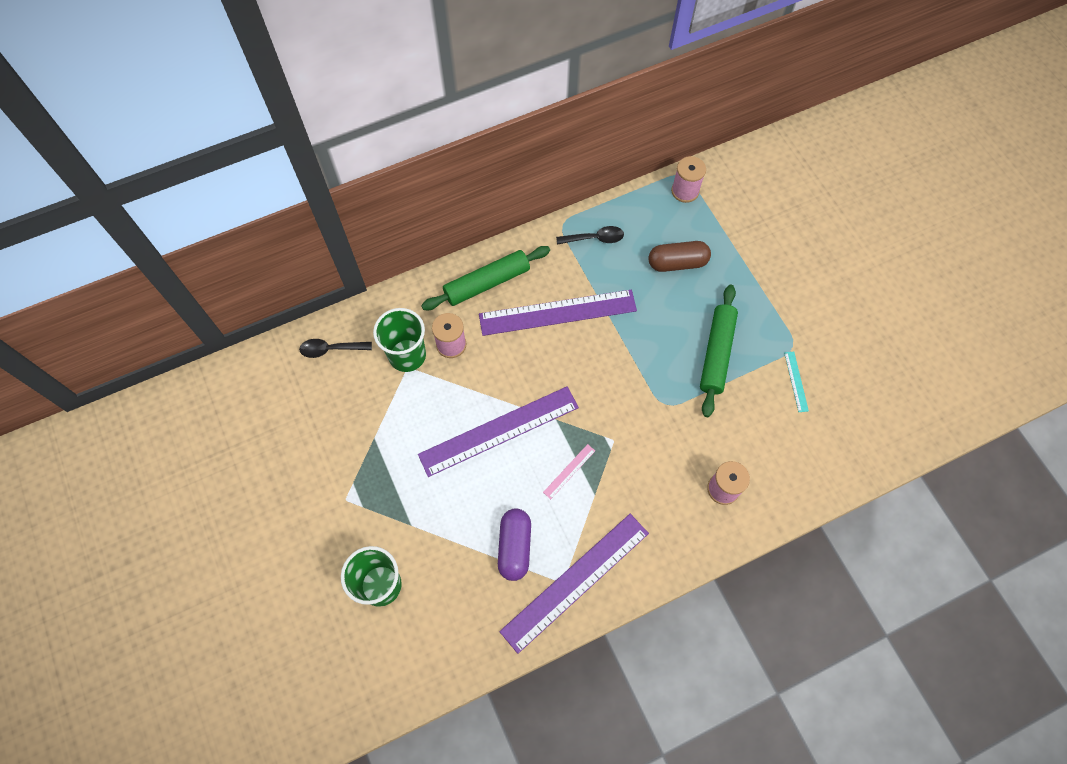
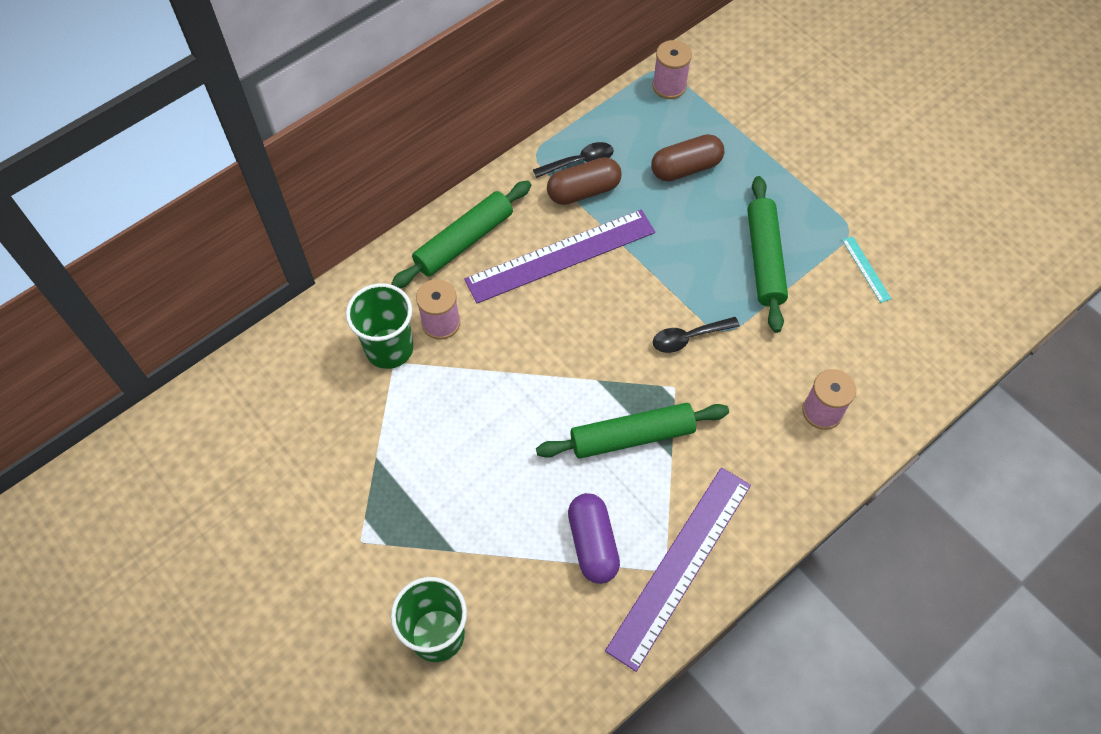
camera: 15 degrees left, 5 degrees down
black spoon [299,339,372,358] -> black spoon moved to [653,317,740,353]
purple ruler [418,386,579,477] -> none
pink ruler [543,444,595,499] -> green rolling pin [536,403,729,459]
none -> brown capsule [547,157,622,205]

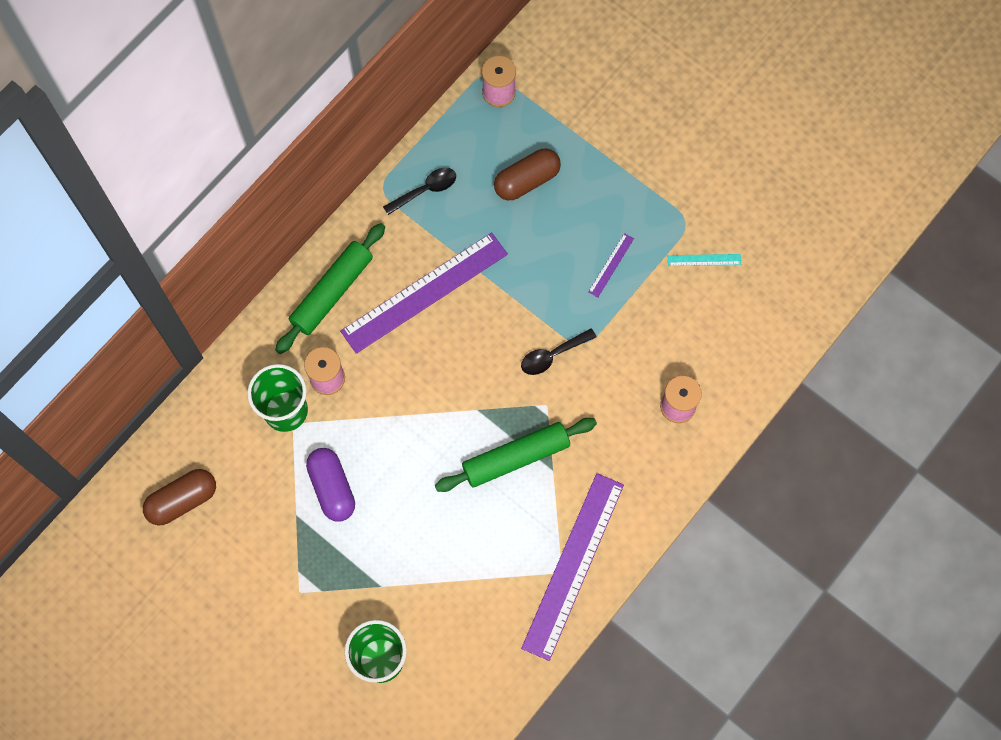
camera: 10 degrees left, 10 degrees up
brown capsule [547,157,622,205] -> brown capsule moved to [143,469,216,526]
purple capsule [568,493,620,584] -> purple capsule moved to [306,448,355,522]
green rolling pin [747,176,788,333] -> purple ruler [588,233,634,297]
turquoise ruler [842,236,892,303] -> turquoise ruler turned 60 degrees counterclockwise [668,254,741,266]

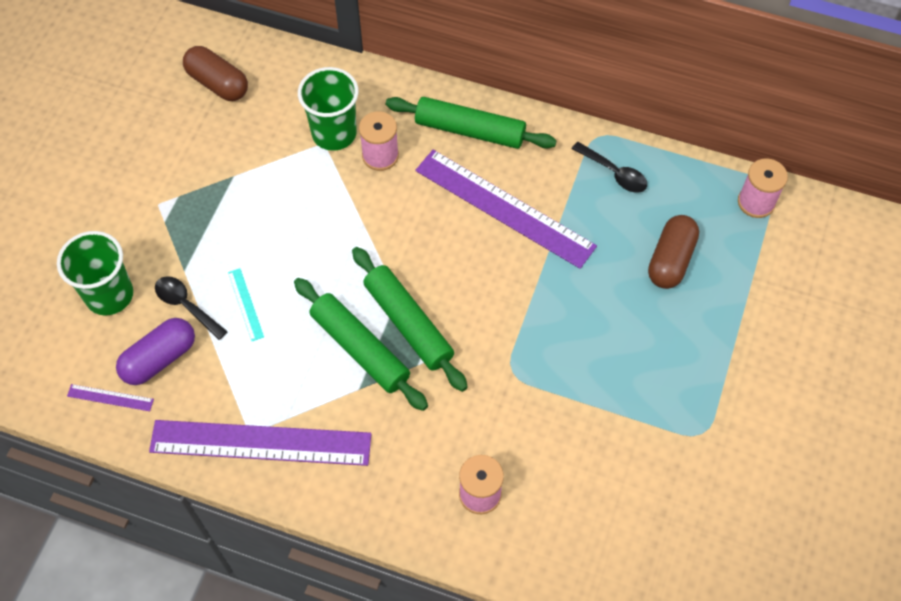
camera: 70 degrees right, 10 degrees down
purple capsule [306,448,355,522] -> purple capsule moved to [116,318,195,385]
brown capsule [494,149,561,200] -> brown capsule turned 75 degrees clockwise [648,215,699,289]
black spoon [521,328,596,375] -> black spoon moved to [155,276,228,340]
purple ruler [588,233,634,297] -> purple ruler moved to [67,384,154,411]
turquoise ruler [668,254,741,266] -> turquoise ruler moved to [228,268,264,341]
none -> green rolling pin [352,247,468,392]

